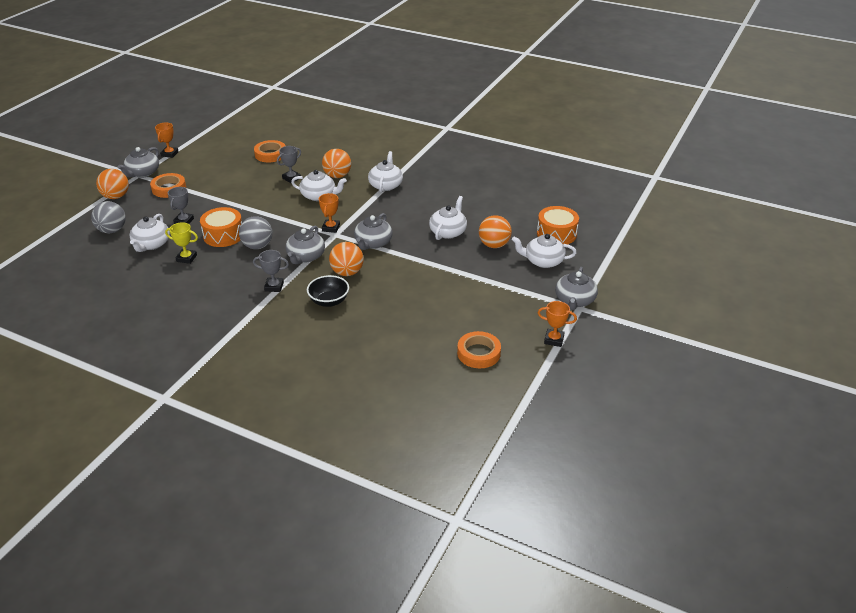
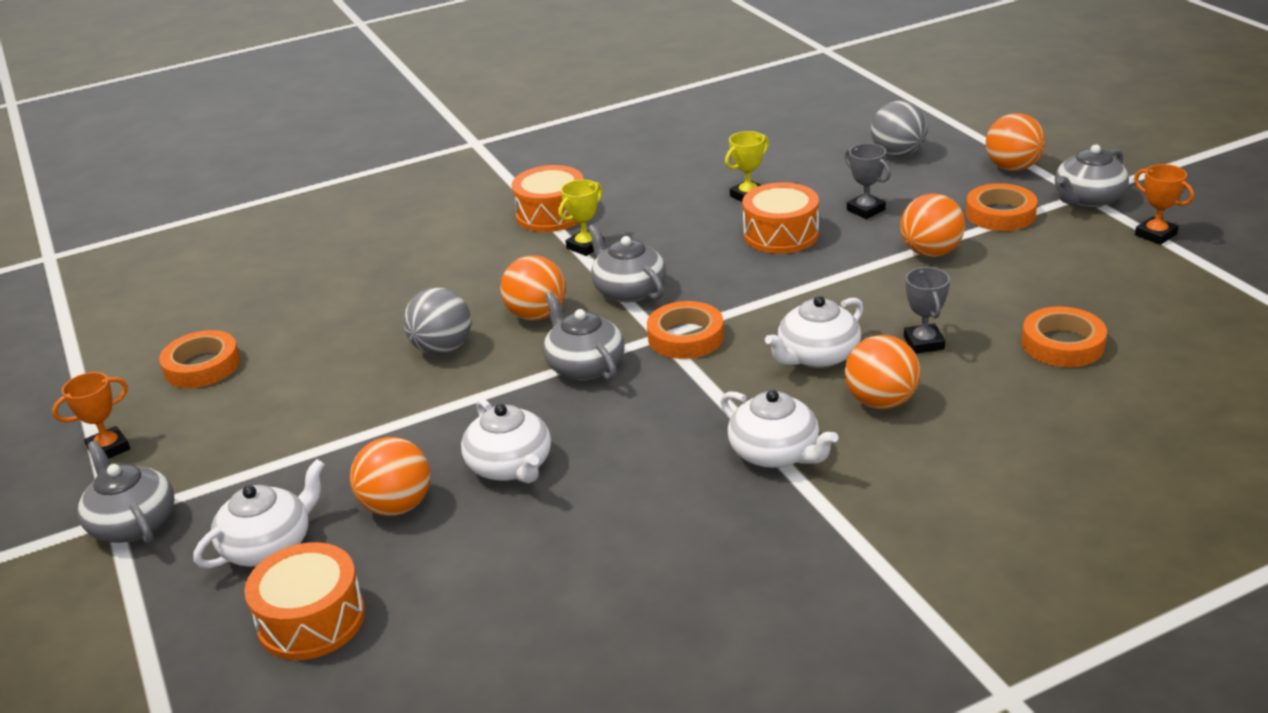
camera: 130 degrees right, 5 degrees down
grey teapot [118,147,159,178] -> grey teapot turned 105 degrees counterclockwise [1055,144,1129,208]
white teapot [130,214,170,252] -> none
grey ball [239,216,273,249] -> grey ball moved to [403,288,471,355]
grey trophy [253,250,289,292] -> yellow trophy [559,180,605,256]
black bowl [307,275,349,307] -> none
orange trophy [319,193,340,233] -> orange tape [647,301,724,359]
none -> orange drum [512,165,584,232]
none -> orange ball [900,194,965,257]

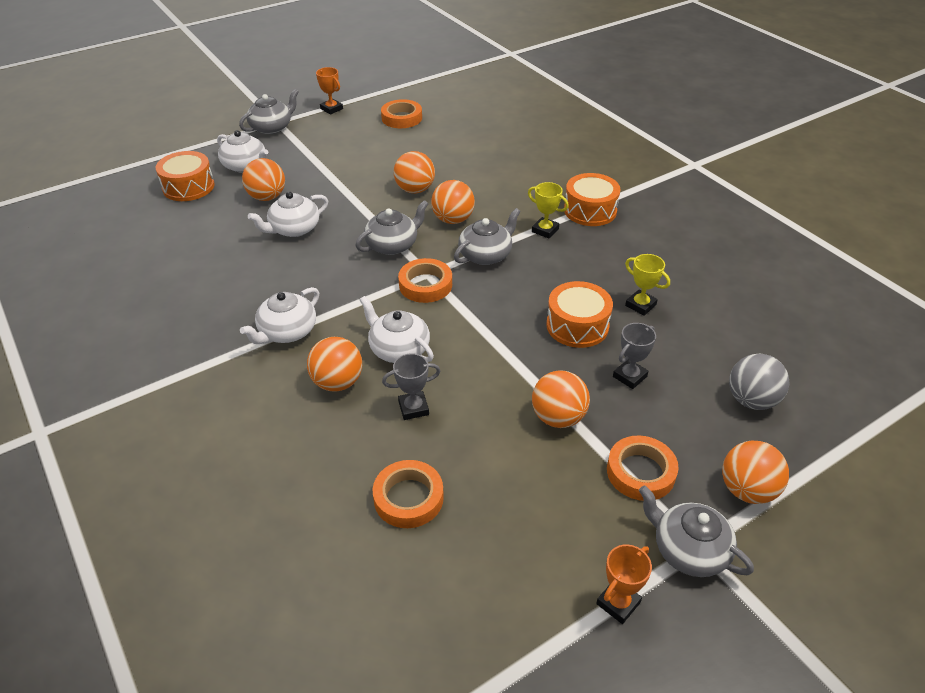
camera: 80 degrees right, 10 degrees up
grey ball [403,288,471,355] -> orange ball [394,151,435,193]

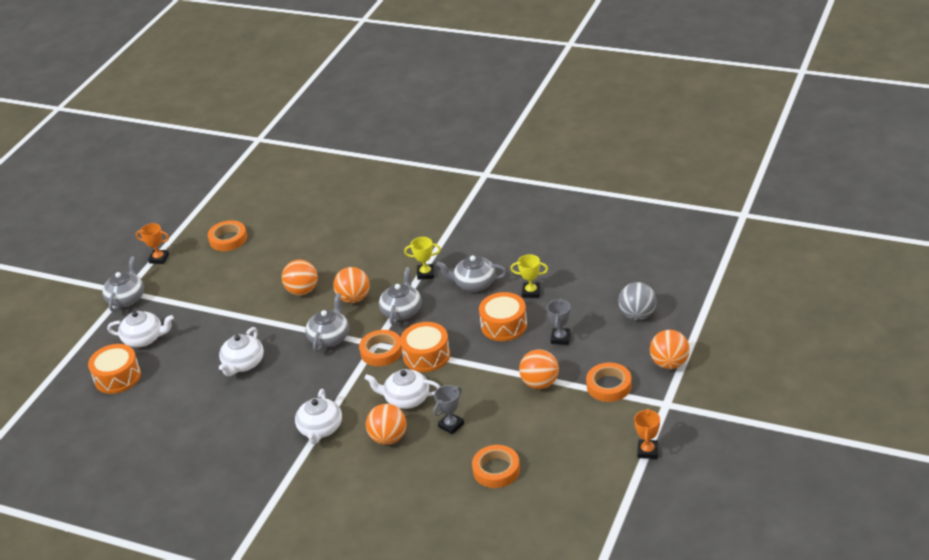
camera: 30 degrees left, 5 degrees down
orange ball [242,158,285,201] -> none
orange drum [564,173,620,226] -> orange drum moved to [400,322,450,372]
grey teapot [639,485,754,577] -> grey teapot moved to [436,255,507,291]

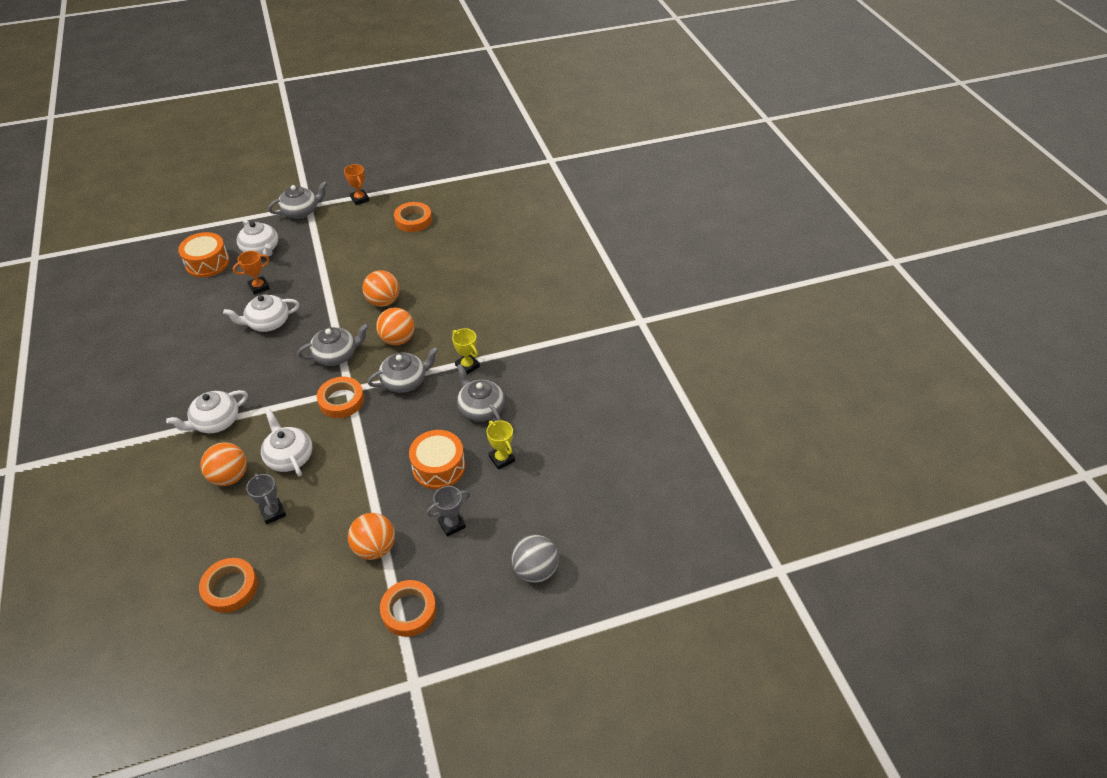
camera: 45 degrees right, 10 degrees up
orange drum [400,322,450,372] -> none
grey trophy [433,385,464,434] -> grey trophy turned 60 degrees clockwise [246,473,286,524]
orange trophy [634,409,660,459] -> orange trophy moved to [233,251,270,295]
orange ball [650,330,690,369] -> none

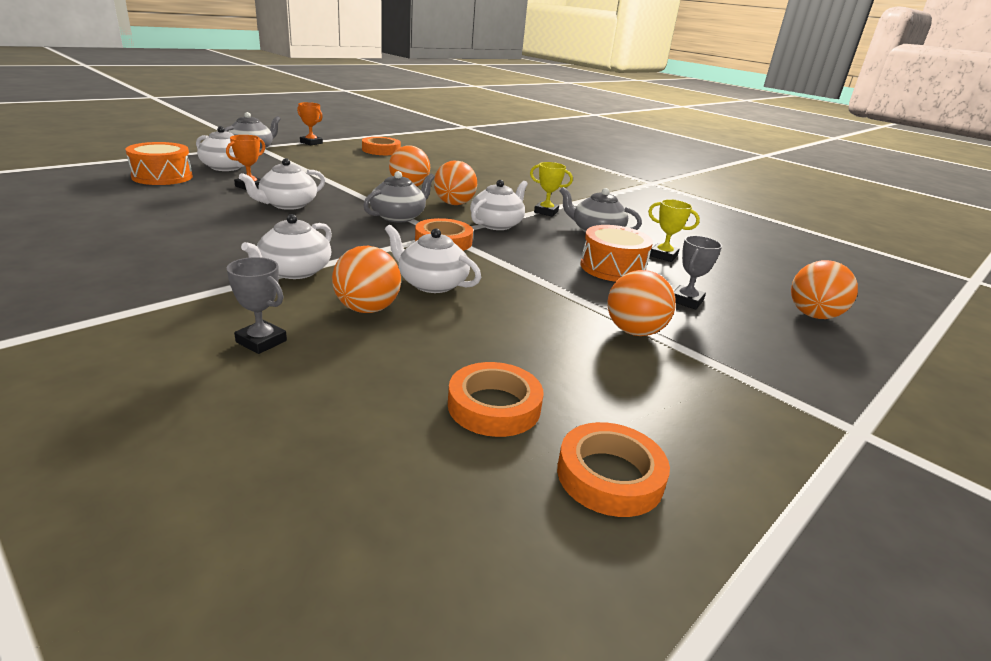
camera: 30 degrees left, 20 degrees down
grey trophy [246,473,286,524] -> grey trophy moved to [227,257,287,354]
grey teapot [367,347,439,393] -> white teapot [470,180,528,230]
orange tape [380,580,436,637] -> orange tape moved to [557,422,670,517]
grey ball [511,535,559,583] -> orange ball [791,260,858,319]

